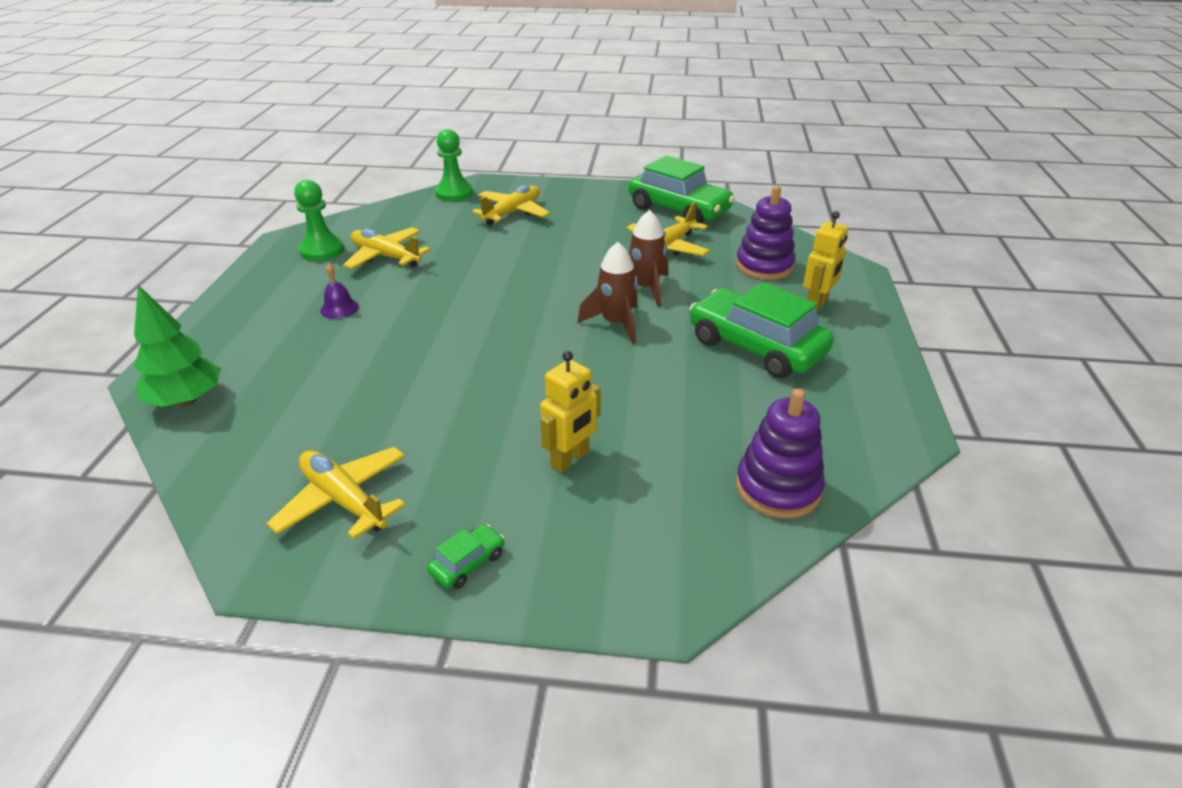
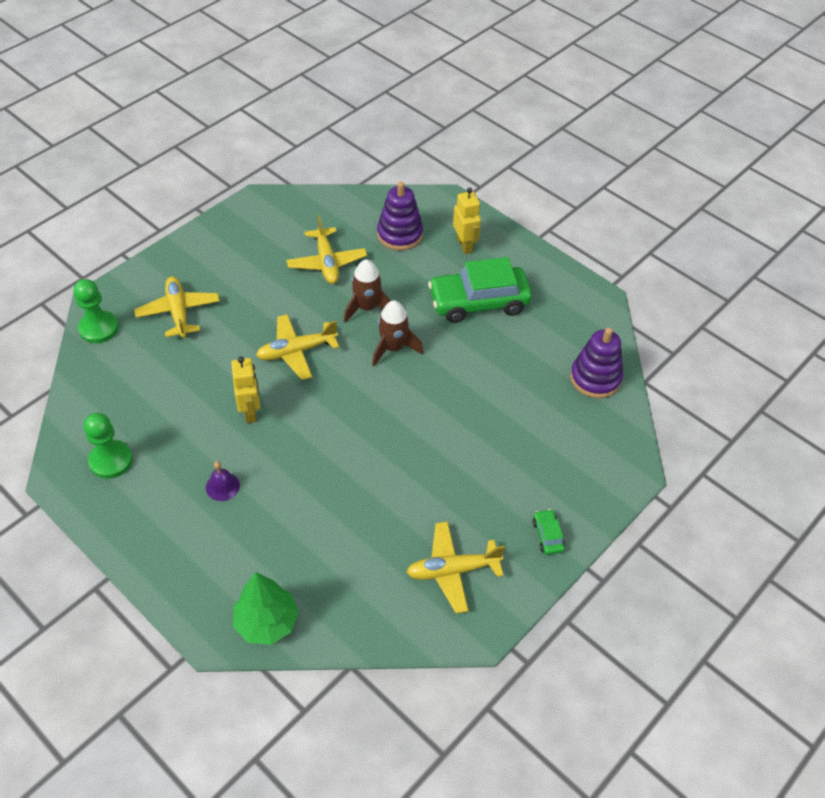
camera: 55 degrees left, 15 degrees up
yellow plane [343,227,430,269] -> yellow plane moved to [256,314,339,380]
yellow robot [540,351,601,473] -> yellow robot moved to [231,356,260,423]
green car [629,156,735,223] -> none

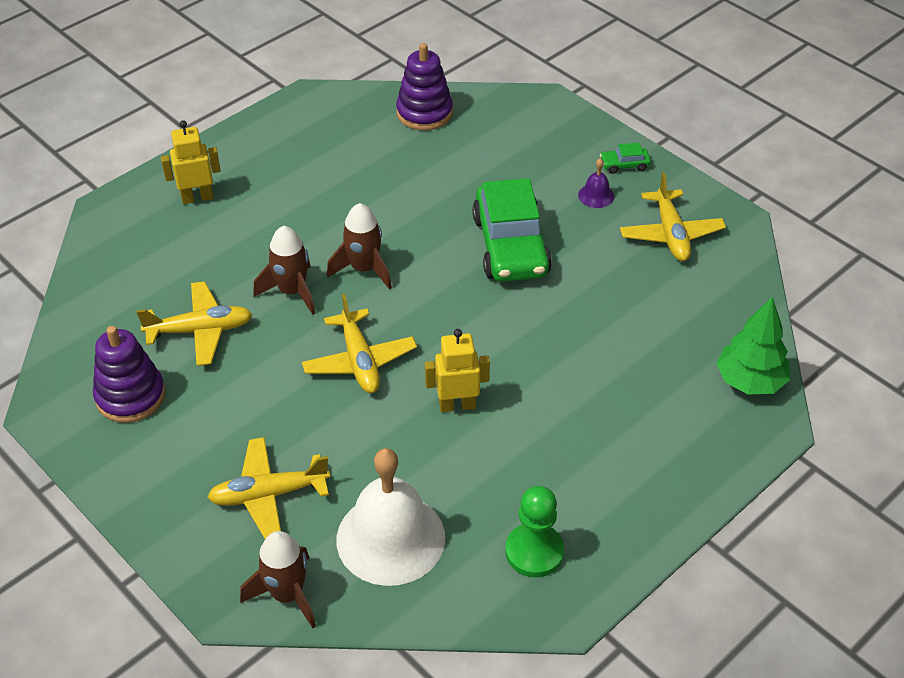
camera: 85 degrees left, 5 degrees down
green pawn [74,279,119,343] -> brown rocket [240,531,316,628]
purple bell [206,461,240,501] -> purple bell moved to [578,158,614,208]
purple stacking toy [377,182,423,250] -> purple stacking toy moved to [93,326,165,423]
green car [428,257,532,323] -> green car moved to [472,178,552,282]
none -> white bell [337,448,445,586]

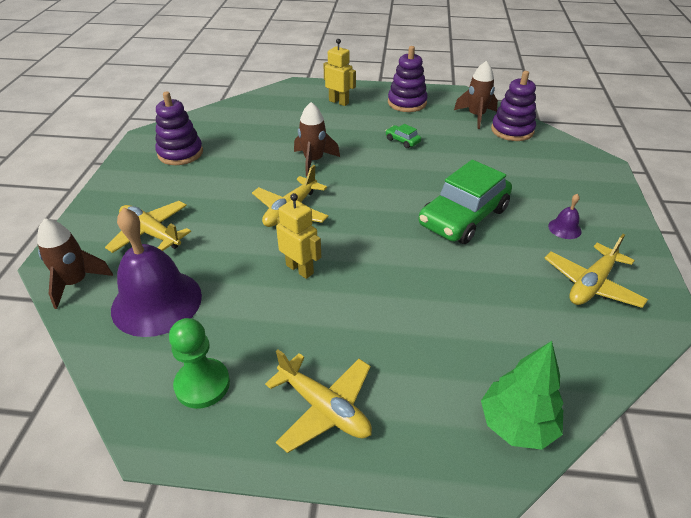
camera: 50 degrees right, 5 degrees down
yellow plane [137,281,252,366] -> yellow plane moved to [265,349,372,453]
brown rocket [327,203,392,289] -> brown rocket moved to [454,61,498,129]
white bell [337,448,445,586] -> purple bell [111,208,202,337]
green car [600,143,651,174] -> green car moved to [386,124,421,148]
none -> purple stacking toy [388,46,428,112]

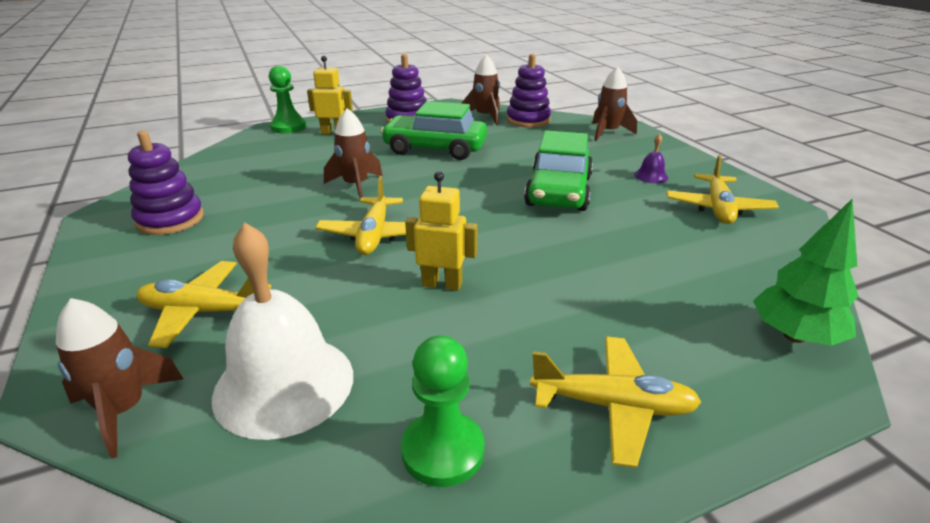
camera: 30 degrees left, 10 degrees down
purple bell [111,208,202,337] -> white bell [212,223,353,440]
green car [386,124,421,148] -> green car [380,101,487,160], size x2.46
none -> green pawn [269,66,307,134]
none -> brown rocket [592,67,637,141]

